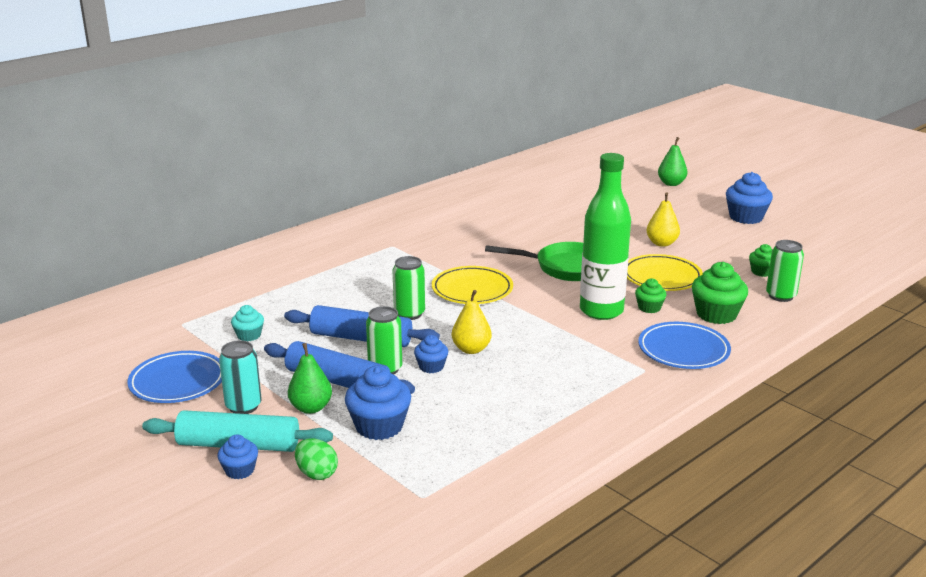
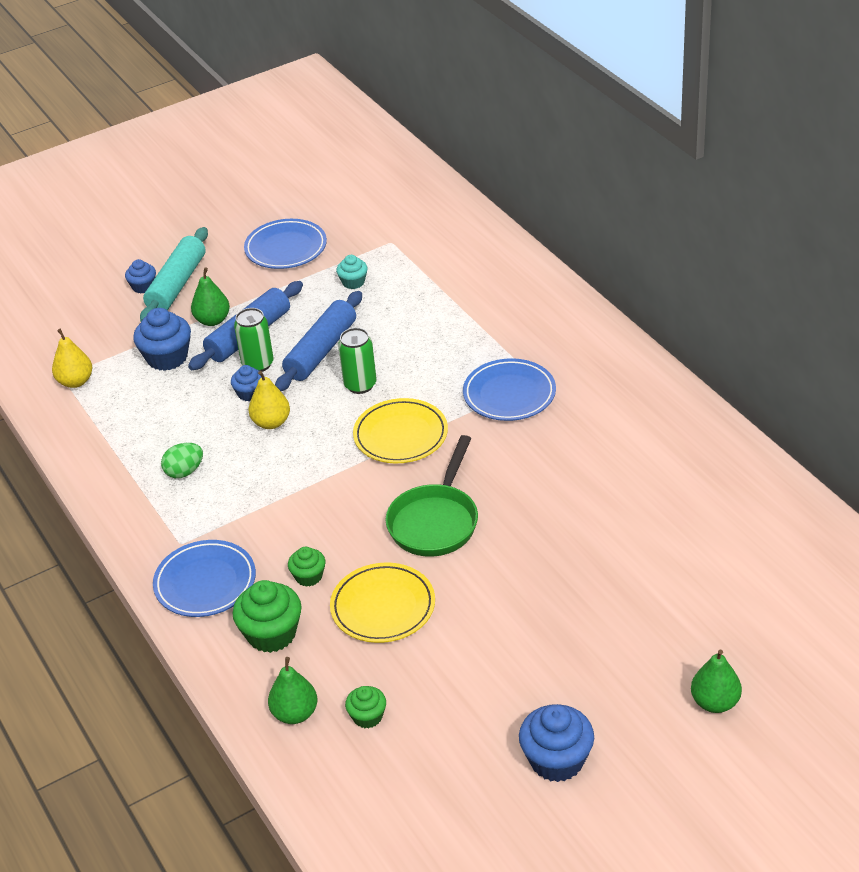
camera: 105 degrees right, 15 degrees up
turquoise can [219,340,262,414] -> none
green egg [295,438,338,480] -> green egg moved to [161,443,203,478]
green bottle [580,153,631,320] -> none
yellow pear [646,193,680,247] -> yellow pear moved to [52,329,92,388]
green can [766,240,804,302] -> green pear [268,657,317,724]
none -> blue plate [463,358,556,421]

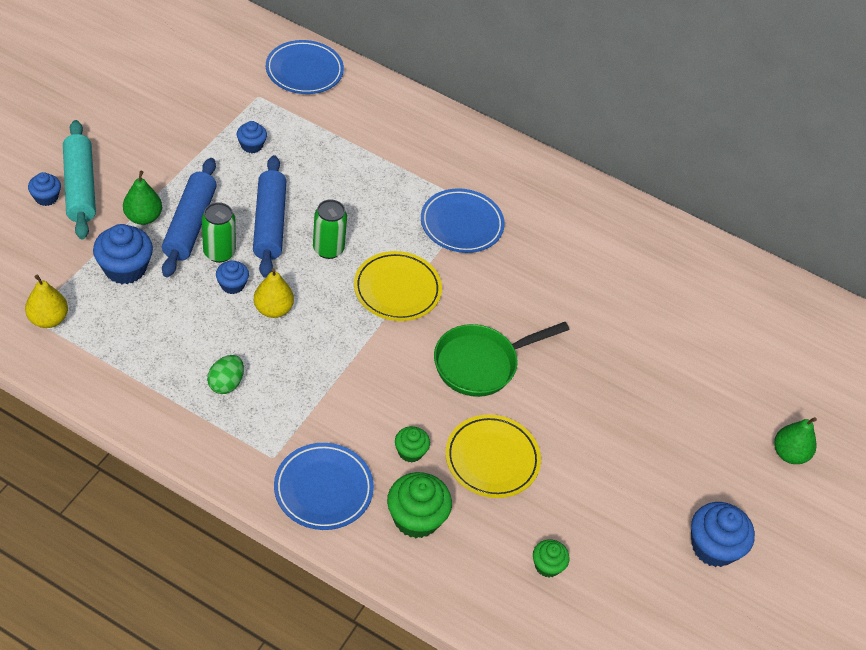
camera: 40 degrees left, 10 degrees up
blue plate [244,219,327,269] -> blue plate moved to [266,40,344,94]
green pear [268,657,317,724] -> none
turquoise cupcake [336,255,368,289] -> blue cupcake [237,121,267,153]
green pan [386,435,478,557] -> green pan turned 75 degrees clockwise [434,322,569,397]

